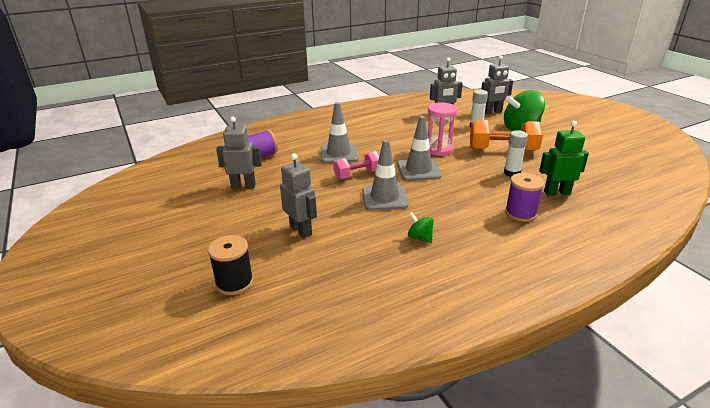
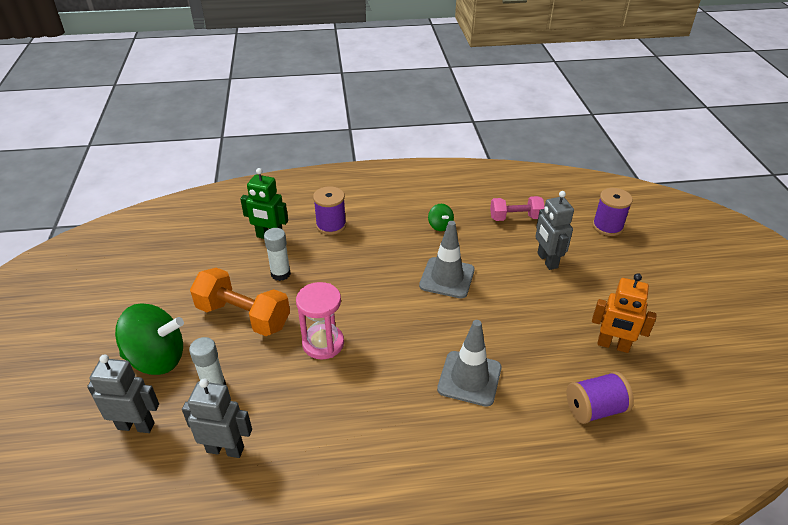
camera: 160 degrees left, 10 degrees up
black spool [208,235,253,295] -> purple spool [593,188,633,236]
grey robot [216,116,262,188] -> orange robot [592,273,657,353]
pink dumbbell [333,151,379,179] -> pink dumbbell moved to [490,196,545,221]
grey traffic cone [397,116,442,181] -> none

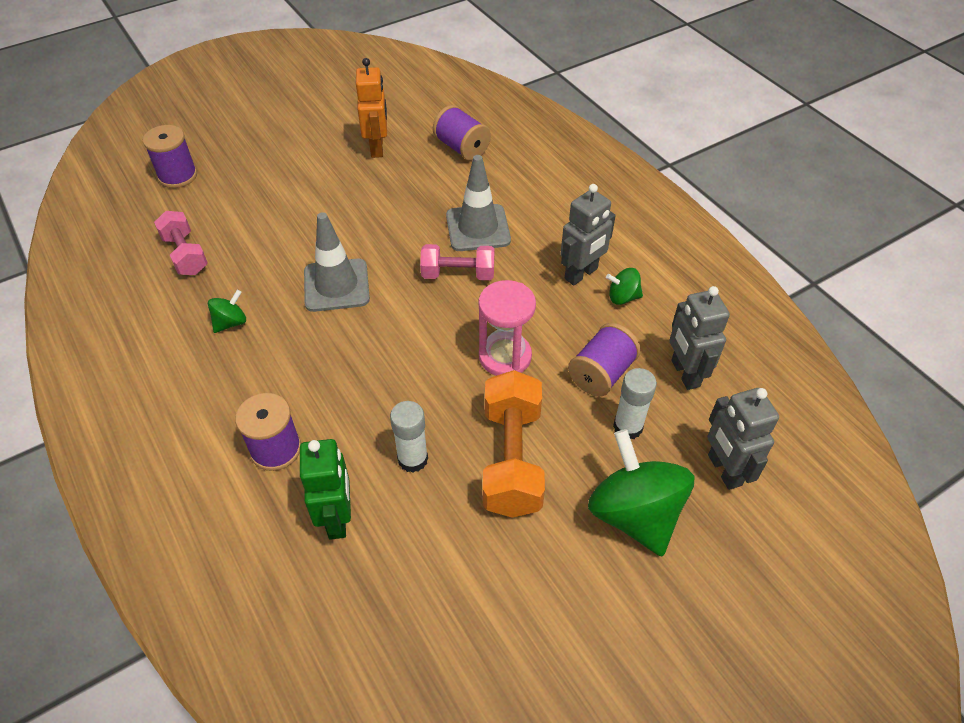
camera: 115 degrees left, 10 degrees up
grey robot [535,191,574,270] -> grey robot moved to [561,184,616,286]
none -> pink dumbbell [420,244,495,280]
none -> purple spool [568,323,641,397]
none -> green spinning top [606,268,643,305]

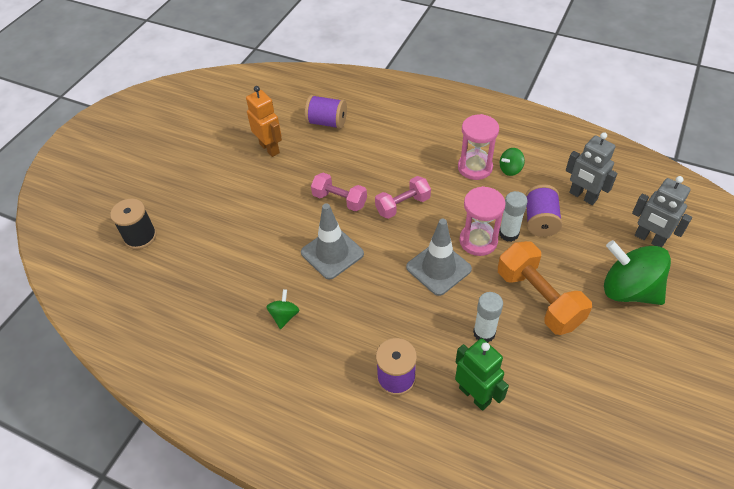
camera: 30 degrees left, 0 degrees up
purple spool [143,125,197,188] -> black spool [110,199,157,249]
pink dumbbell [154,211,208,275] -> pink dumbbell moved to [311,173,367,212]
grey traffic cone [446,155,511,251] -> grey traffic cone moved to [406,219,472,296]
grey robot [561,184,616,286] -> pink hourglass [458,114,499,180]
white glue stick [613,368,657,439] -> white glue stick moved to [499,191,527,242]

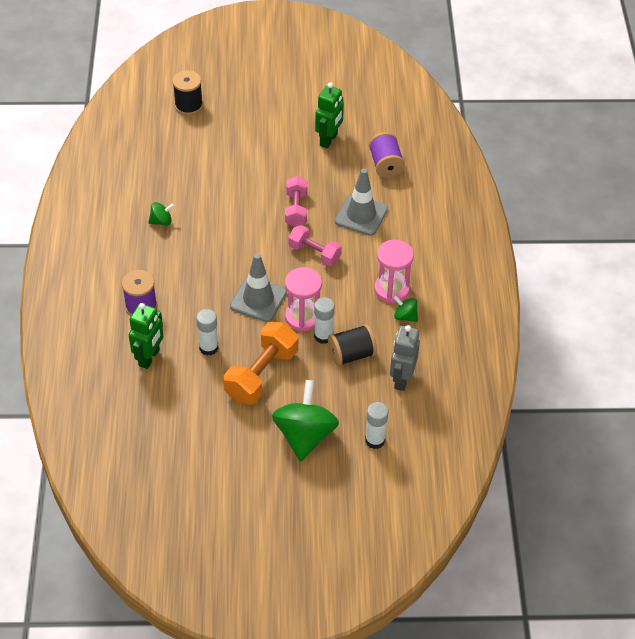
camera: 60 degrees right, 0 degrees up
orange robot [246,86,282,157] -> green robot [315,82,344,148]
grey traffic cone [301,203,364,280] -> grey traffic cone moved to [335,168,388,236]
purple spool [525,184,562,237] -> black spool [328,324,377,366]
grey robot [632,176,692,247] -> white glue stick [365,402,388,449]

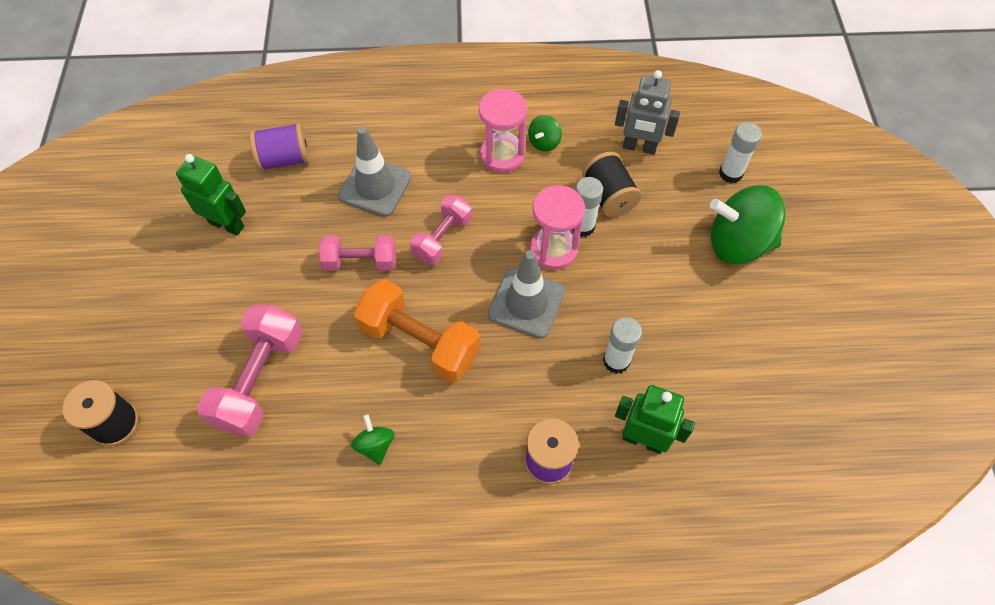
camera: 90 degrees left, 10 degrees up
orange dumbbell [224,322,298,405] -> orange dumbbell moved to [354,279,480,383]
none -> pink dumbbell [197,305,303,437]

